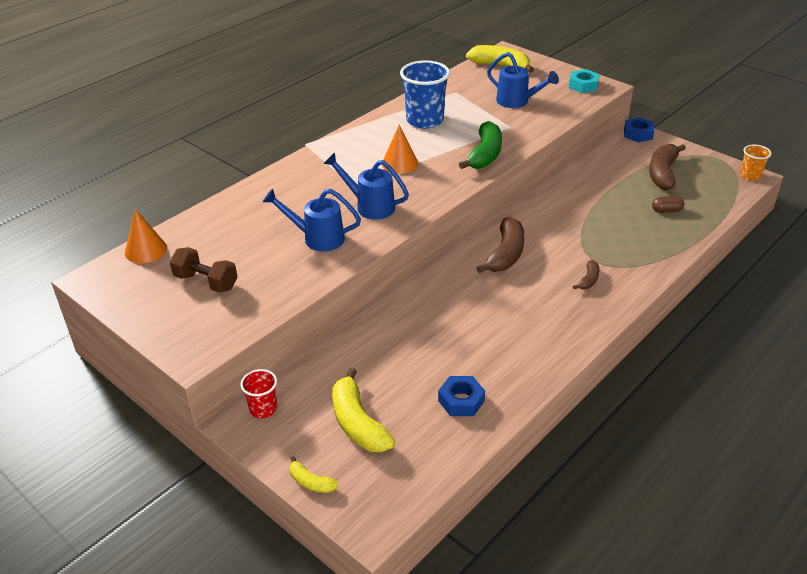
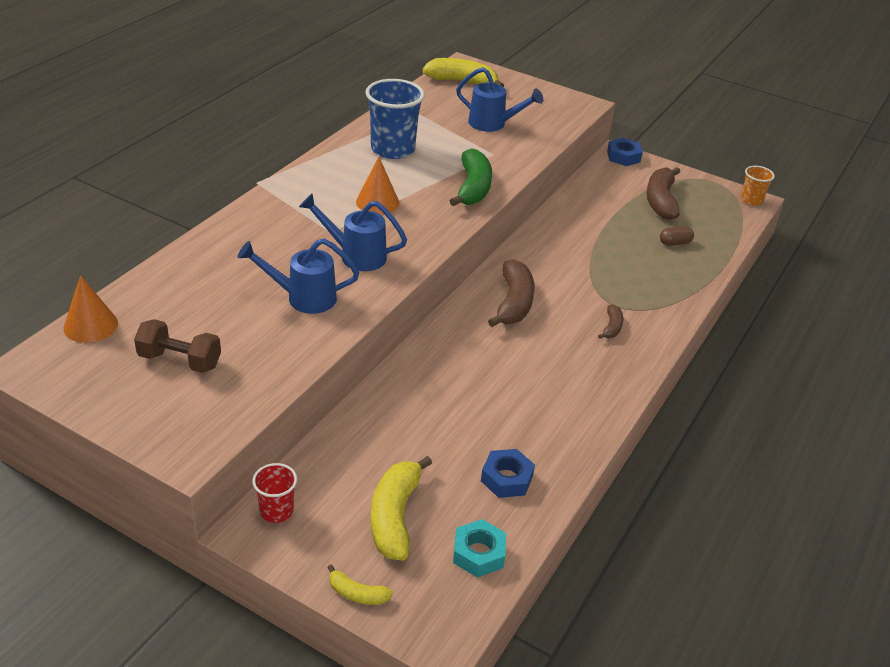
camera: 15 degrees left, 0 degrees up
yellow banana [332,368,395,452] -> yellow banana turned 45 degrees clockwise [371,456,432,561]
turquoise nut [569,69,600,93] -> turquoise nut moved to [453,519,506,578]

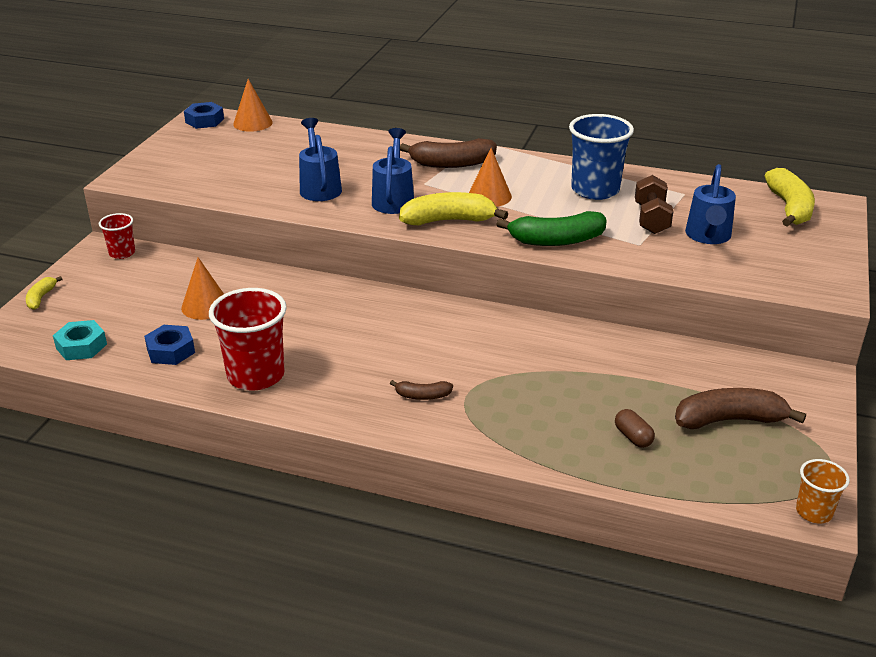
camera: 80 degrees right, 5 degrees down
brown dumbbell [134,319,221,373] -> brown dumbbell moved to [635,175,673,234]
yellow banana [371,456,432,561] -> yellow banana moved to [399,192,508,225]
brown banana [488,259,535,327] -> brown banana moved to [400,138,497,168]
blue nut [607,138,643,166] -> blue nut moved to [184,102,224,129]
none -> orange cone [181,257,224,320]
none -> red cup [209,288,287,391]

